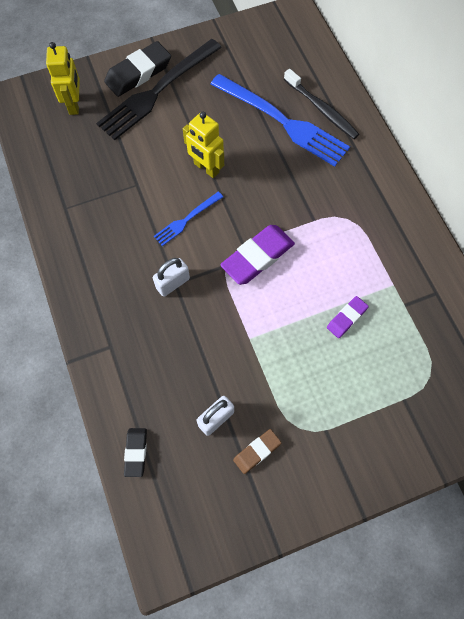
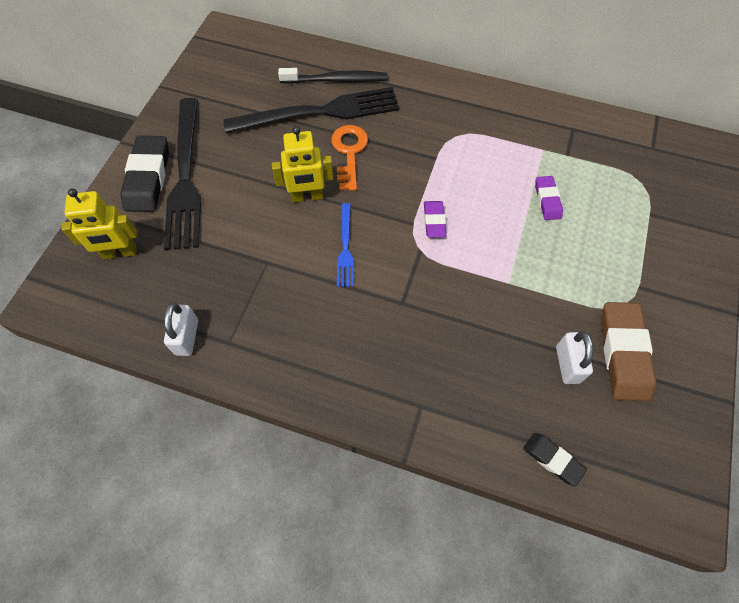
camera: 50 degrees left, 5 degrees down
yellow robot [46,42,80,115] -> yellow robot turned 135 degrees clockwise [61,188,137,259]
white padlock [153,258,190,297] -> white padlock moved to [164,302,198,356]
blue fork [211,74,350,167] -> black fork [223,87,400,133]
purple eraser [220,225,295,285] -> purple eraser [424,201,446,238], size x0.56
brown eraser [233,429,281,474] -> brown eraser [601,302,656,401], size x1.80
none -> orange key [331,125,368,191]

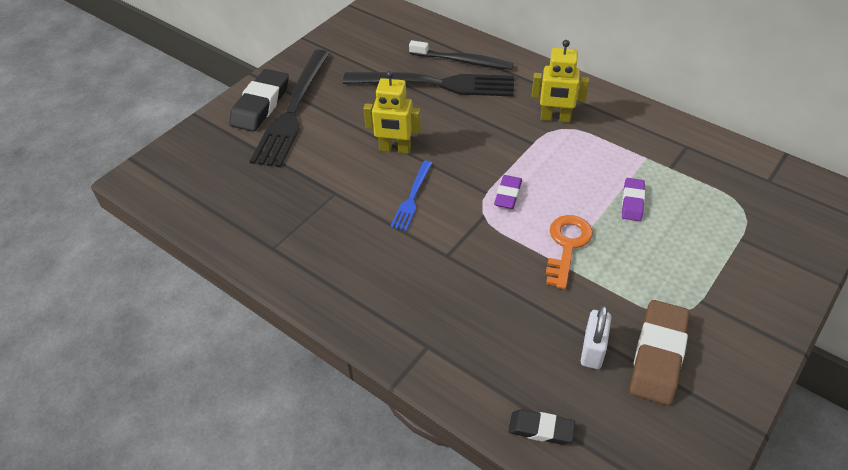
camera: 20 degrees right, 15 degrees down
yellow robot [61,188,137,259] -> yellow robot moved to [532,40,589,123]
white padlock [164,302,198,356] -> none
orange key [331,125,368,191] -> orange key moved to [546,215,593,289]
black eraser [523,433,587,486] -> black eraser turned 45 degrees counterclockwise [508,409,575,445]

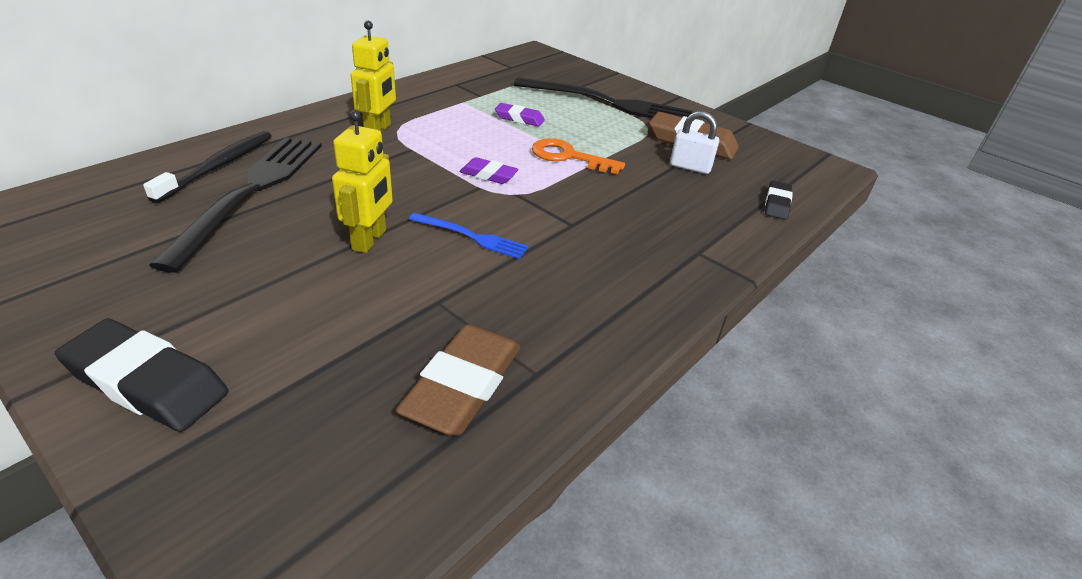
camera: 90 degrees left, 10 degrees down
black fork [250,50,330,168] -> black fork moved to [514,77,692,118]
none -> brown eraser [396,324,520,436]

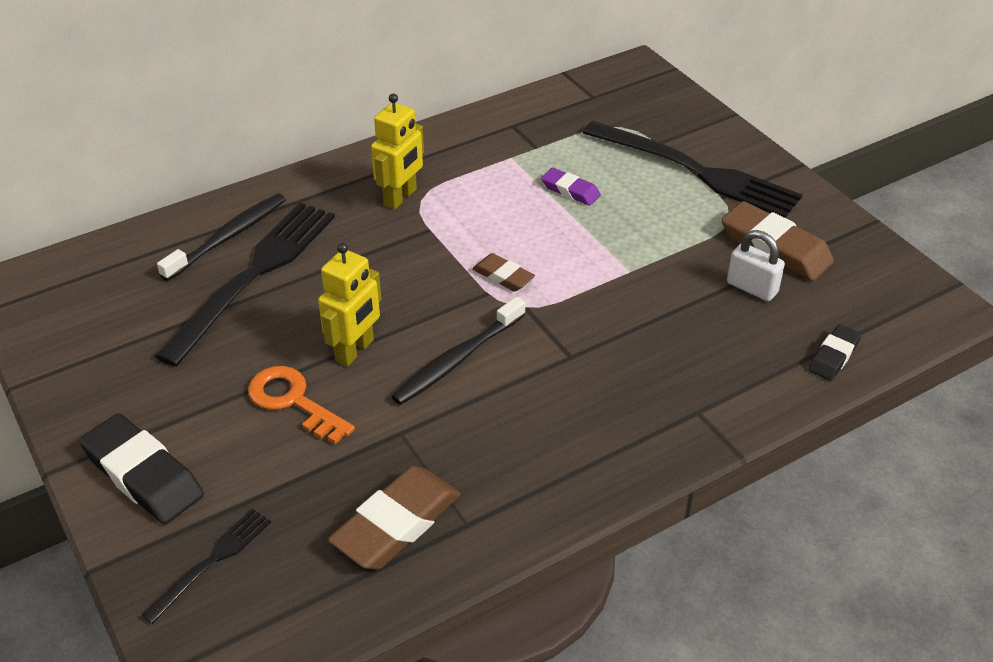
camera: 20 degrees right, 5 degrees up
blue fork [409,213,529,259] -> black toothbrush [391,297,526,405]
purple eraser [460,157,518,184] -> brown eraser [472,253,535,291]
orange key [532,138,625,174] -> orange key moved to [248,366,355,444]
none -> black fork [141,509,271,624]

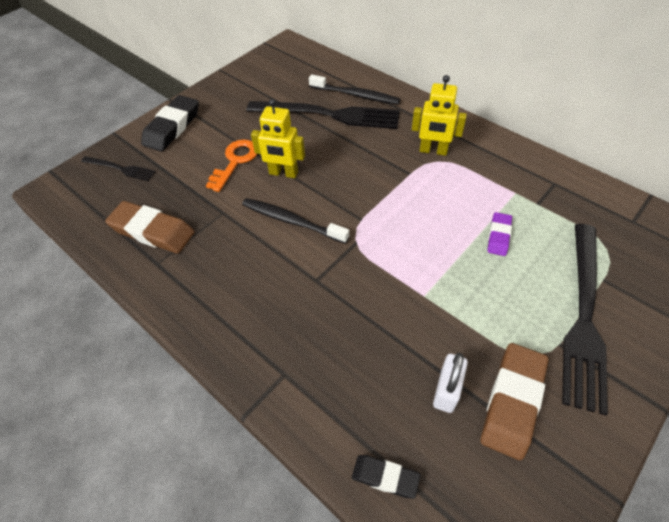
camera: 75 degrees right, 10 degrees up
brown eraser [472,253,535,291] -> none

